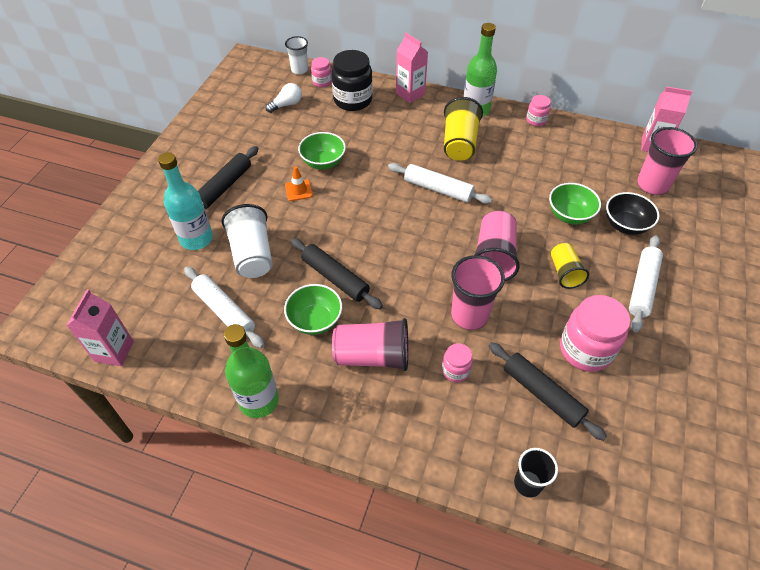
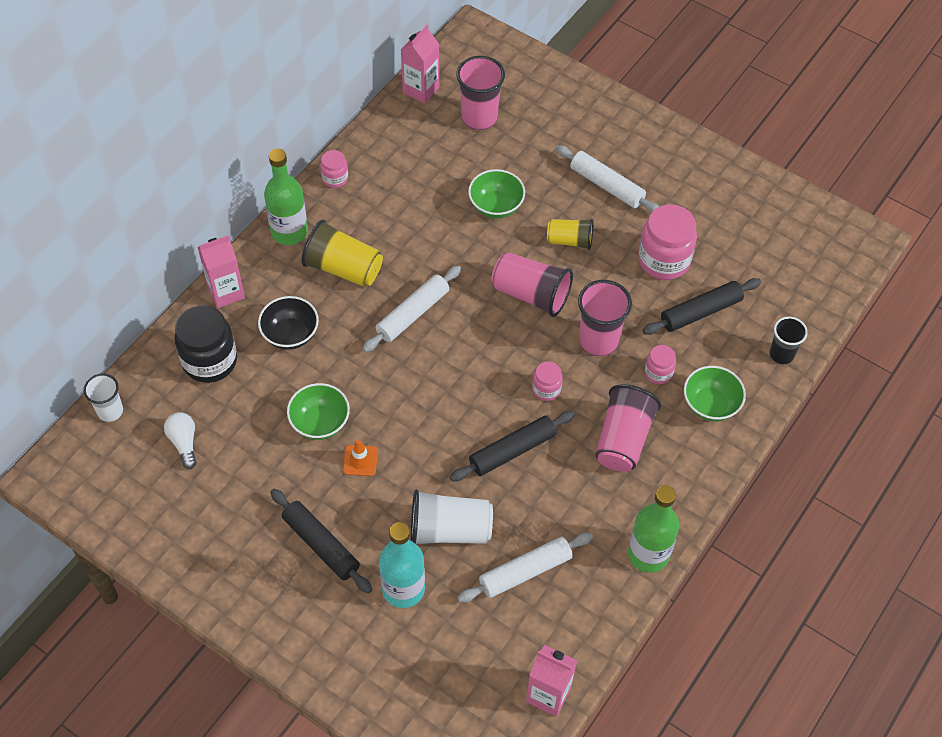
camera: 75 degrees left, 5 degrees up
green bowl [284,284,342,335] -> green bowl moved to [684,366,746,421]
pink jar [311,57,332,87] -> pink jar moved to [532,362,563,401]
black bowl [606,192,659,235] -> black bowl moved to [258,296,319,350]

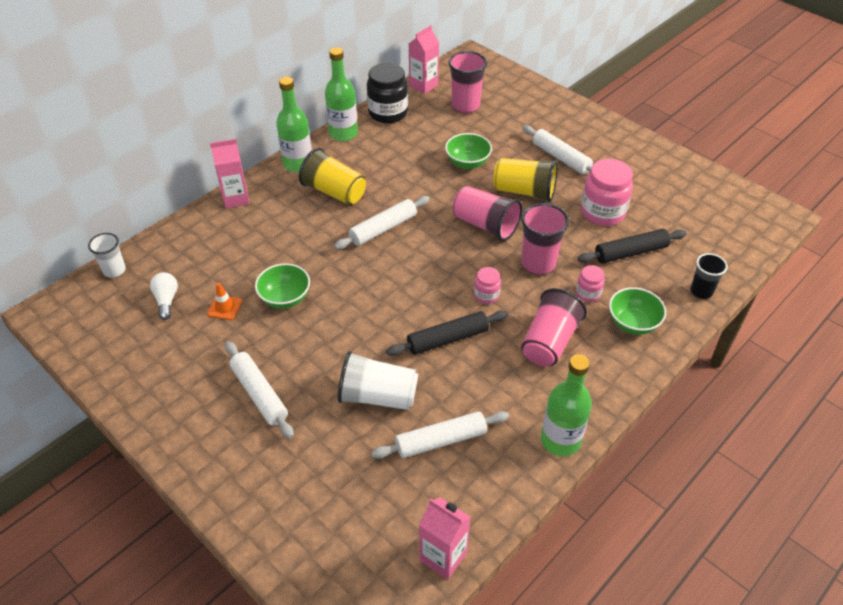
camera: 10 degrees right, 10 degrees down
black jar [174,305,237,383] -> black jar moved to [367,63,408,123]
black bowl [258,296,319,350] -> none
black rolling pin [270,489,372,594] -> white rolling pin [225,341,294,439]
pink jar [320,150,348,188] -> green bottle [325,47,358,141]
orange traffic cone [343,440,378,476] -> orange traffic cone moved to [207,283,242,320]
turquoise bottle [379,522,425,608] -> none
yellow cup [547,219,593,250] -> yellow cup [493,158,558,202], size x1.58

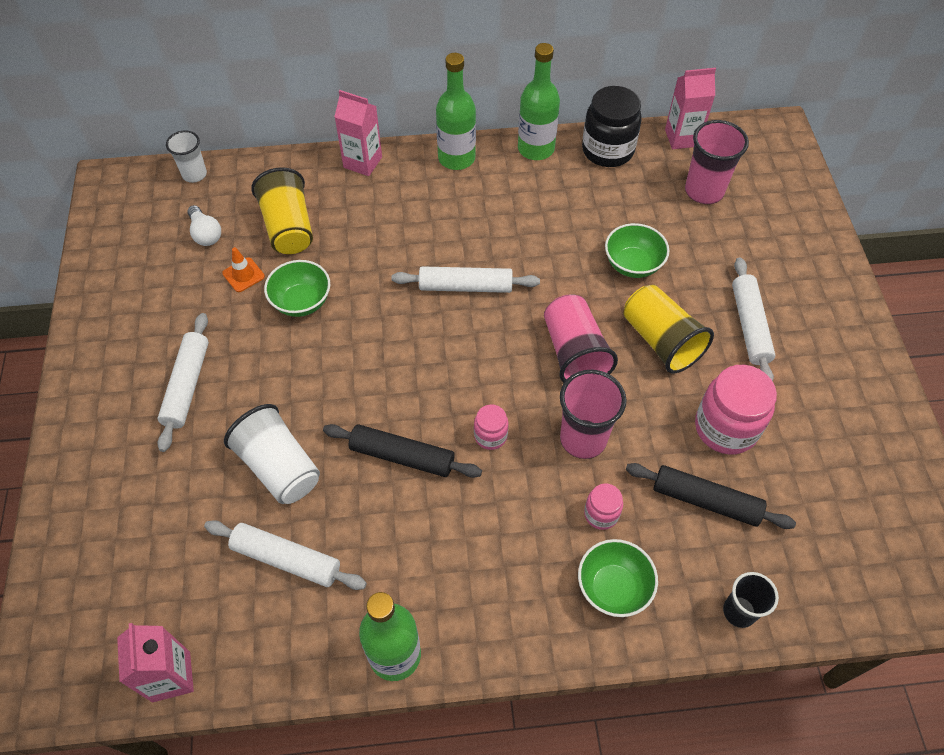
camera: 40 degrees right, 10 degrees up
white light bulb [150,272,178,320] -> white light bulb turned 120 degrees clockwise [187,205,221,246]
yellow cup [299,148,366,205] -> yellow cup moved to [251,167,313,254]
pink cup [521,288,587,366] -> none

